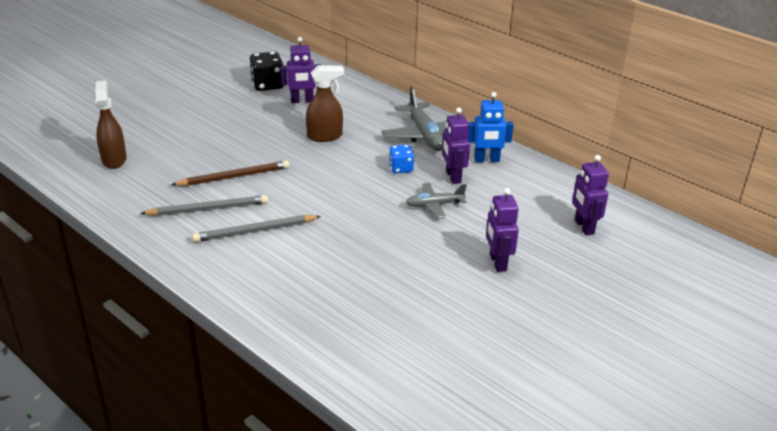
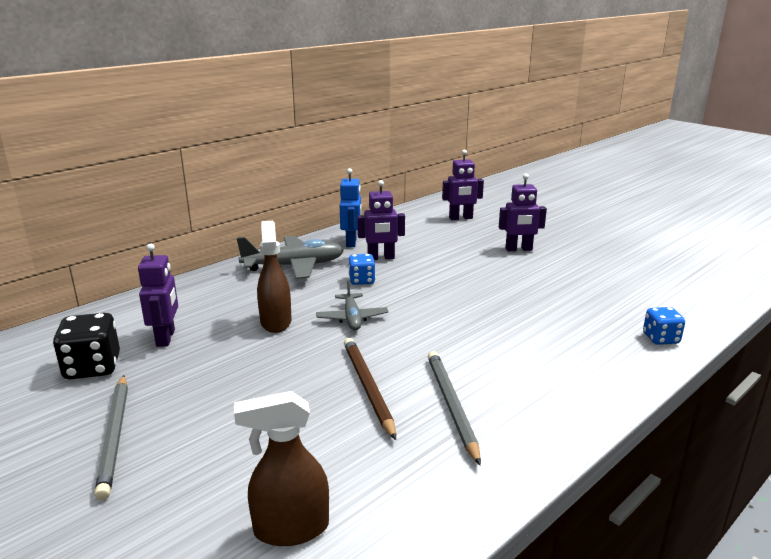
camera: 85 degrees left, 10 degrees down
grey pencil [192,215,321,242] -> grey pencil moved to [94,375,128,501]
grey plane [406,183,466,218] -> grey plane moved to [316,280,388,330]
none -> blue dice [643,307,685,345]

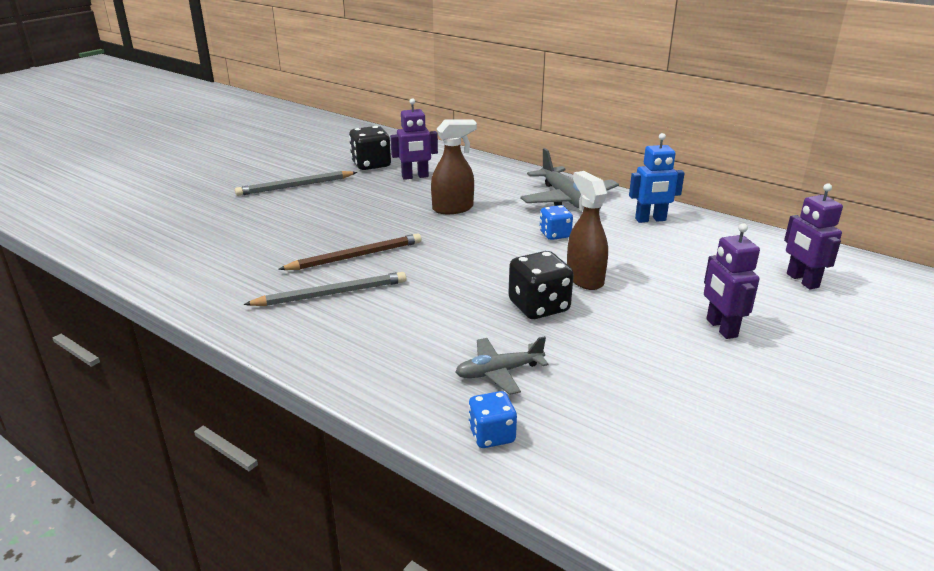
camera: 80 degrees right, 5 degrees up
brown spray bottle [234,391,329,546] -> brown spray bottle moved to [567,171,608,290]
grey plane [316,280,388,330] -> grey plane moved to [455,336,548,395]
purple robot [357,180,405,260] -> none
none -> black dice [508,251,574,319]

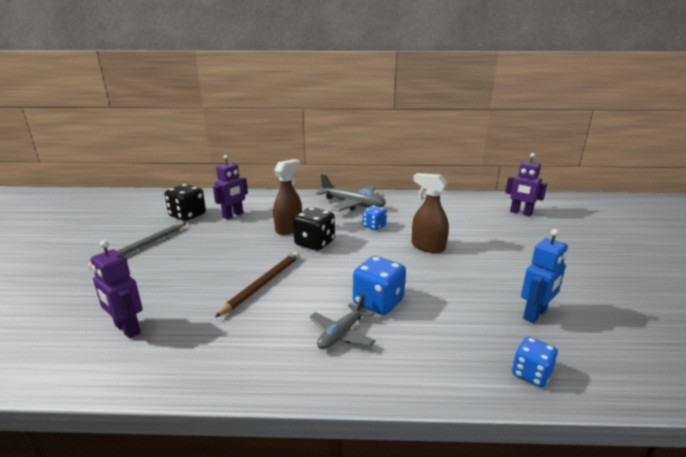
camera: 35 degrees left, 5 degrees down
grey pencil [243,272,406,306] -> none
grey plane [455,336,548,395] -> grey plane moved to [309,294,375,349]
black dice [508,251,574,319] -> black dice moved to [293,207,335,250]
blue robot [629,133,685,223] -> blue robot moved to [521,229,568,323]
purple robot [704,223,760,339] -> purple robot moved to [91,240,143,338]
none -> blue dice [353,256,406,315]

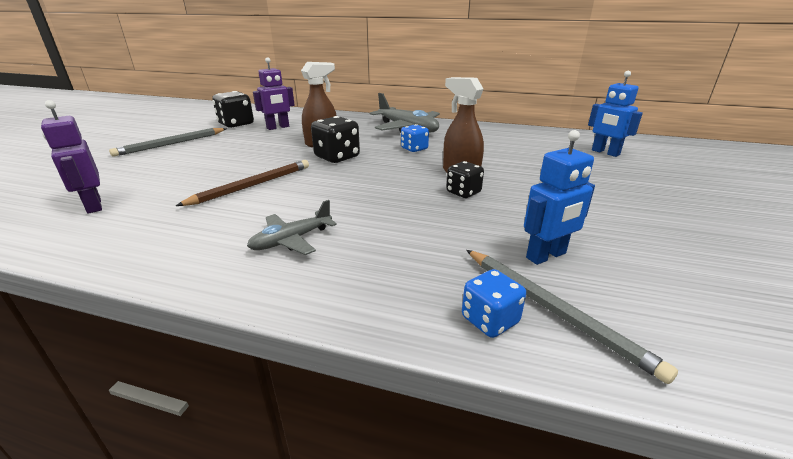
camera: 15 degrees right, 5 degrees up
blue dice [353,256,406,315] -> none
purple robot [505,153,547,216] -> blue robot [588,71,643,157]
none -> black dice [446,161,484,198]
none -> grey pencil [466,250,678,384]

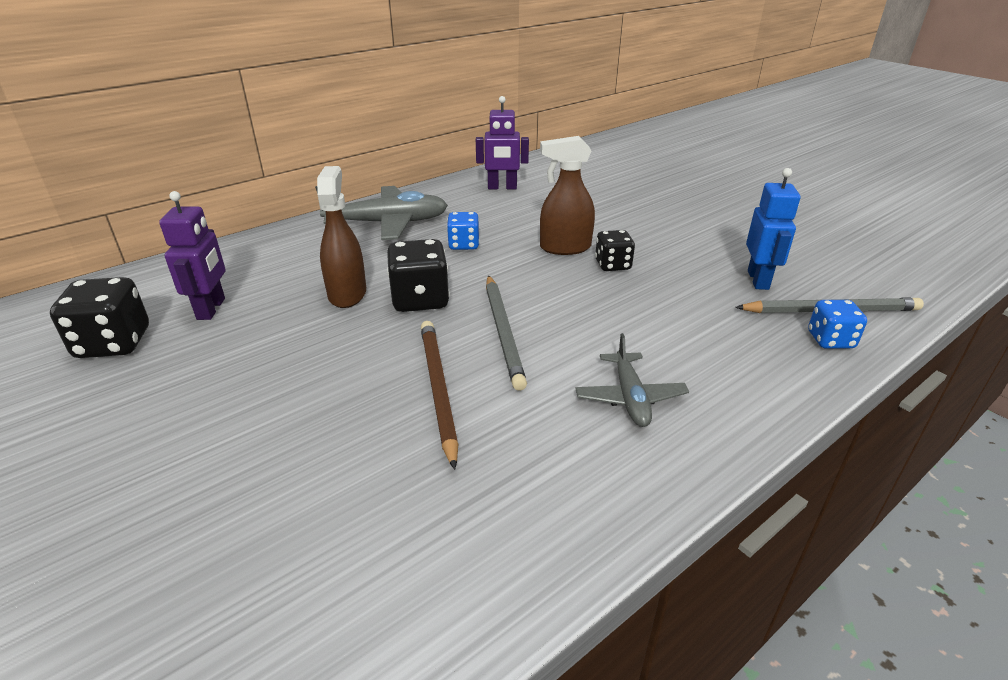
camera: 55 degrees left, 5 degrees up
purple robot [41,100,102,213] -> purple robot moved to [476,96,529,189]
grey pencil [109,128,226,157] -> grey pencil moved to [486,275,527,391]
blue robot [588,71,643,157] -> none

